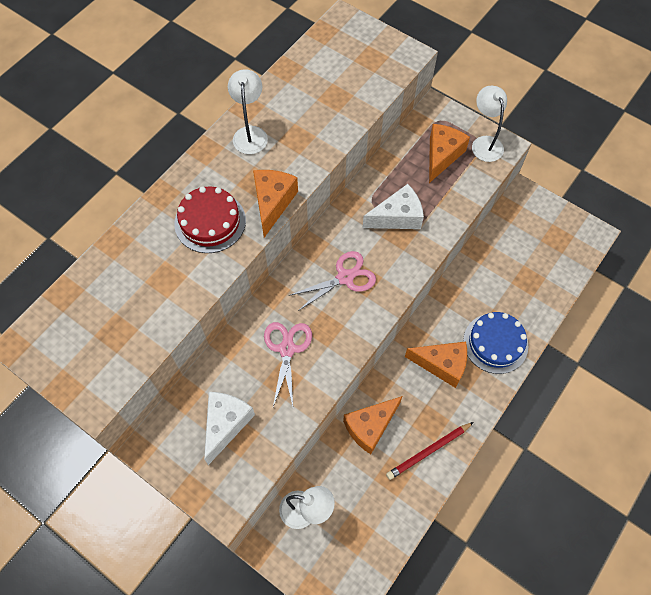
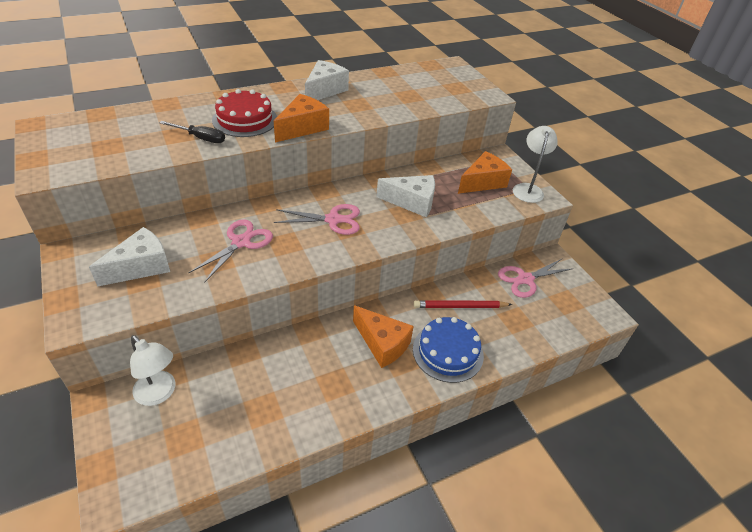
camera: 25 degrees right, 20 degrees down
white lamp [228,69,268,154] -> white cheese [305,60,349,100]
orange cheese [343,396,402,454] -> none
red pencil [386,422,474,480] -> red pencil moved to [414,300,512,308]
none -> black screwdriver [159,121,225,143]
none -> pink scissors [498,259,574,298]

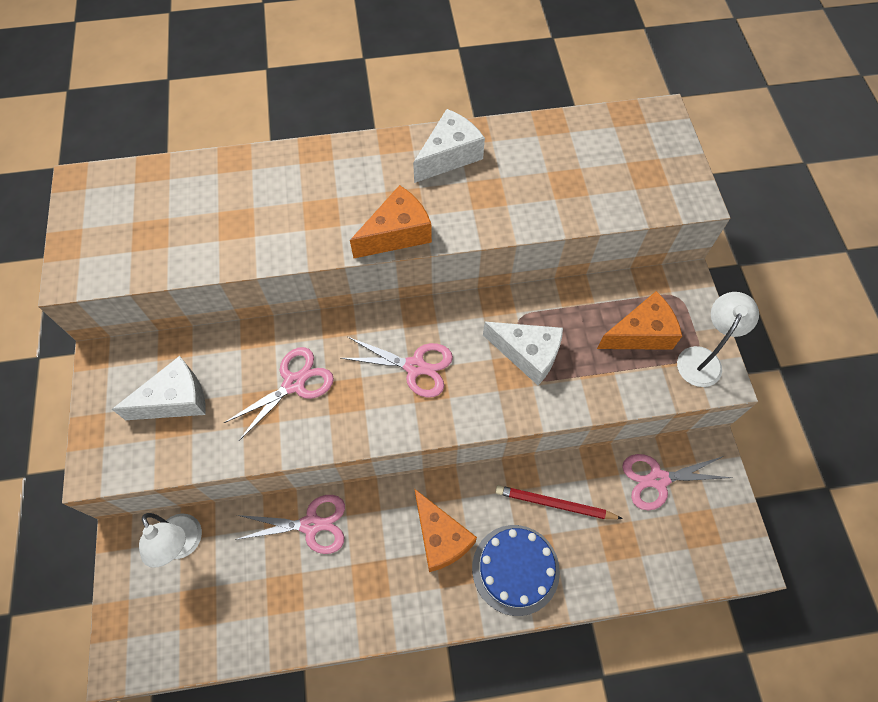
camera: 20 degrees right, 20 degrees up
black screwdriver [159,121,225,143] -> none
red cake [212,89,277,137] -> none
none -> pink scissors [235,495,345,554]

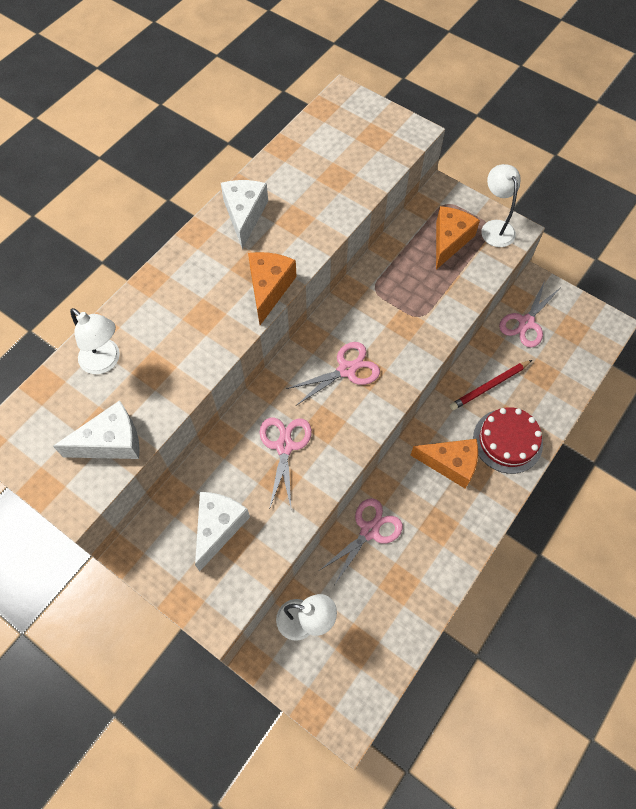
camera: 45 degrees left, 0 degrees up
blue cake [472,525,560,616] -> red cake [473,407,543,474]
white cheese [483,322,563,385] -> white cheese moved to [53,400,140,459]
none -> white lamp [70,308,120,374]

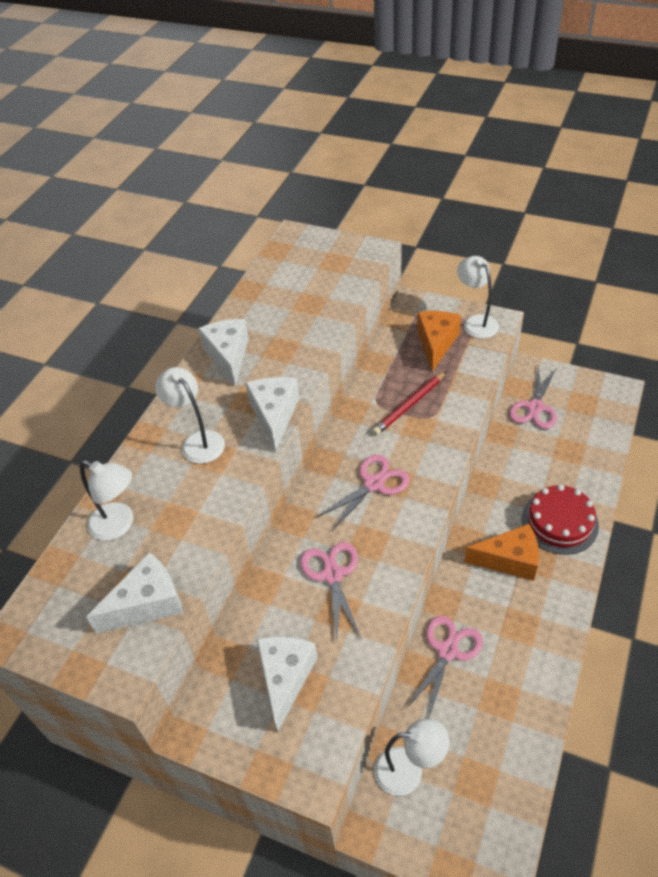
camera: 10 degrees left, 15 degrees down
orange cheese [248,252,297,325] -> white cheese [246,377,299,451]
red pencil [450,360,532,410] -> red pencil moved to [372,371,446,435]
none -> white lamp [155,367,225,464]

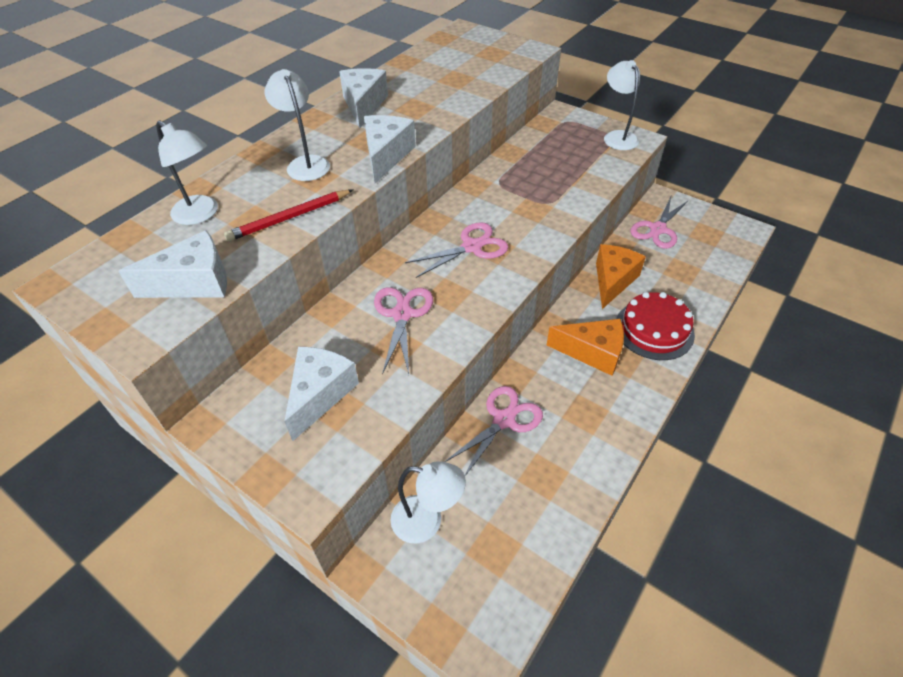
camera: 10 degrees right, 0 degrees up
red pencil [372,371,446,435] -> red pencil moved to [224,190,353,241]
orange cheese [417,311,461,371] -> orange cheese moved to [596,244,646,309]

